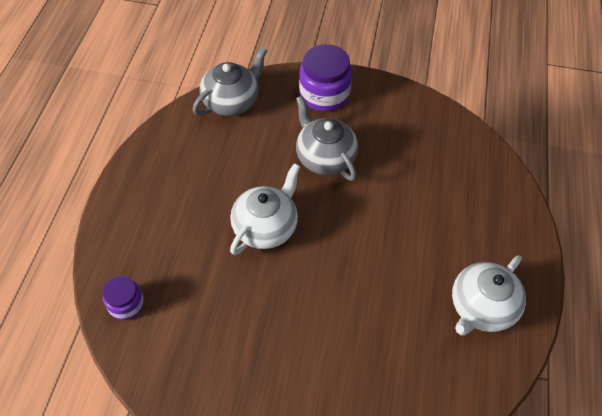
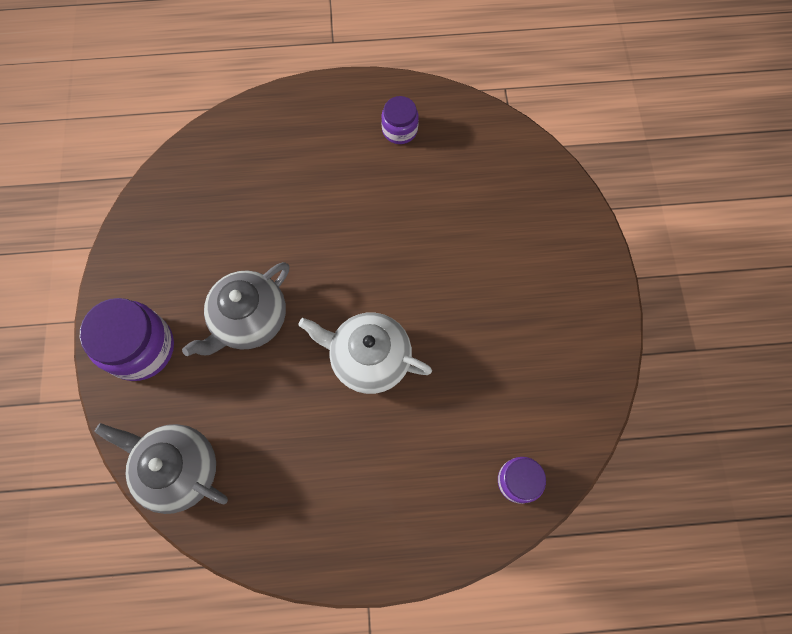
camera: 105 degrees left, 15 degrees up
white teapot [452,255,526,336] -> purple jar [381,96,419,144]

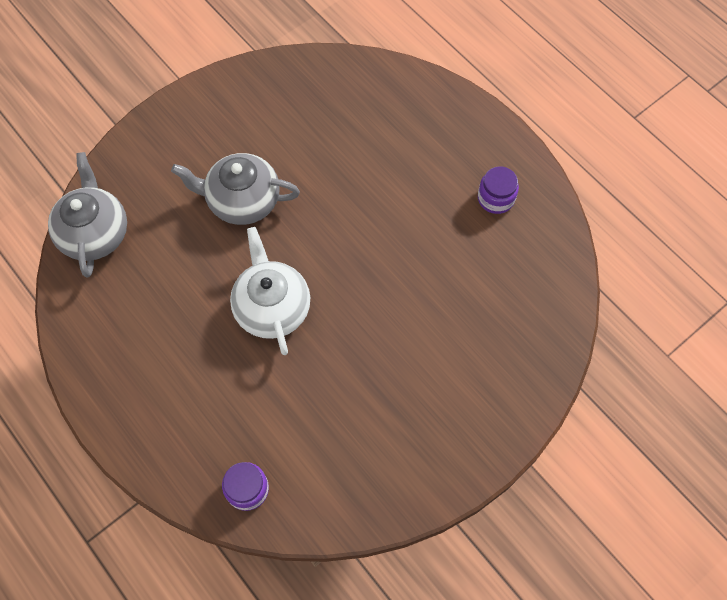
camera: 55 degrees right, 5 degrees down
purple jar [80,298,174,381] -> none

